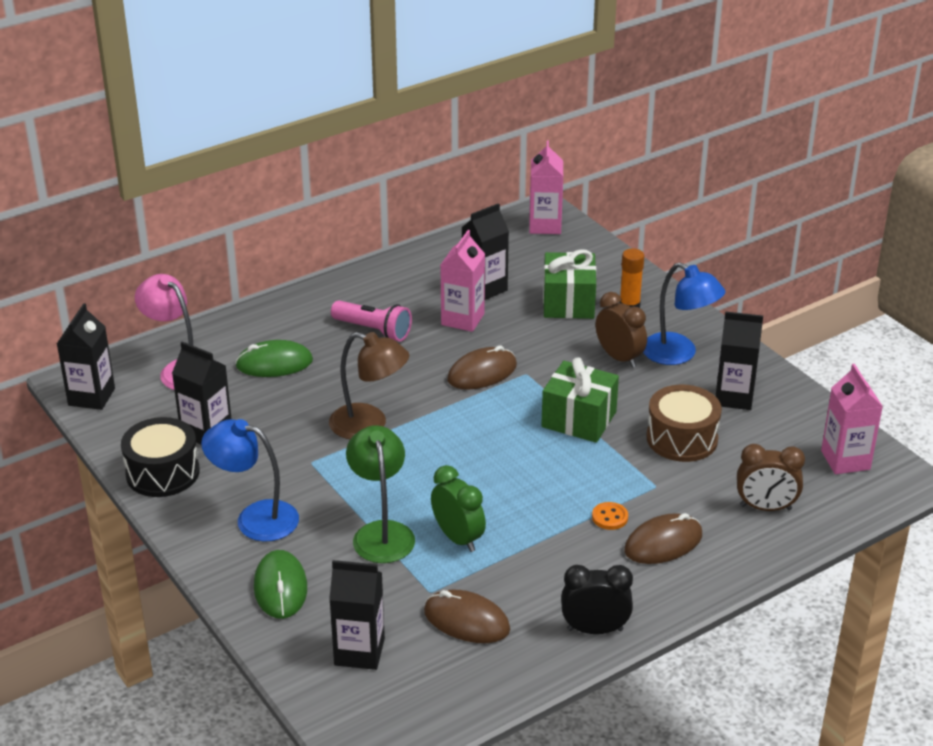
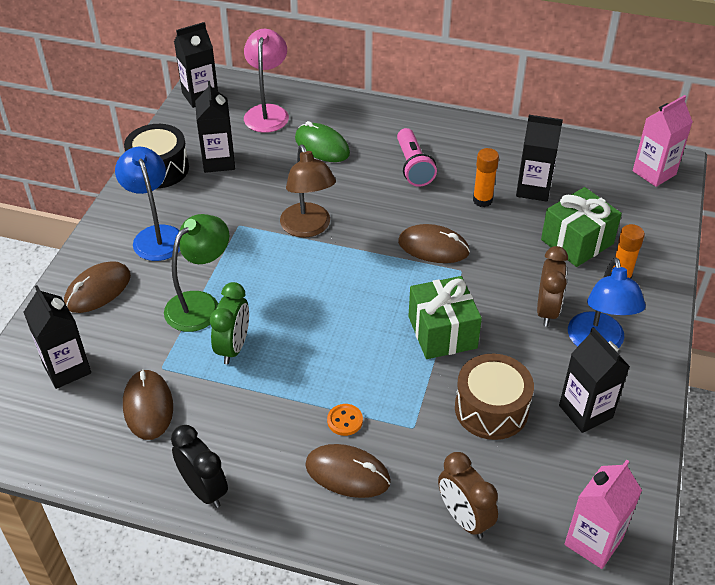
camera: 50 degrees right, 10 degrees up
green mouse [254,550,307,619] -> brown mouse [64,261,131,313]
pink carton [441,230,485,332] -> orange glue stick [473,148,499,207]

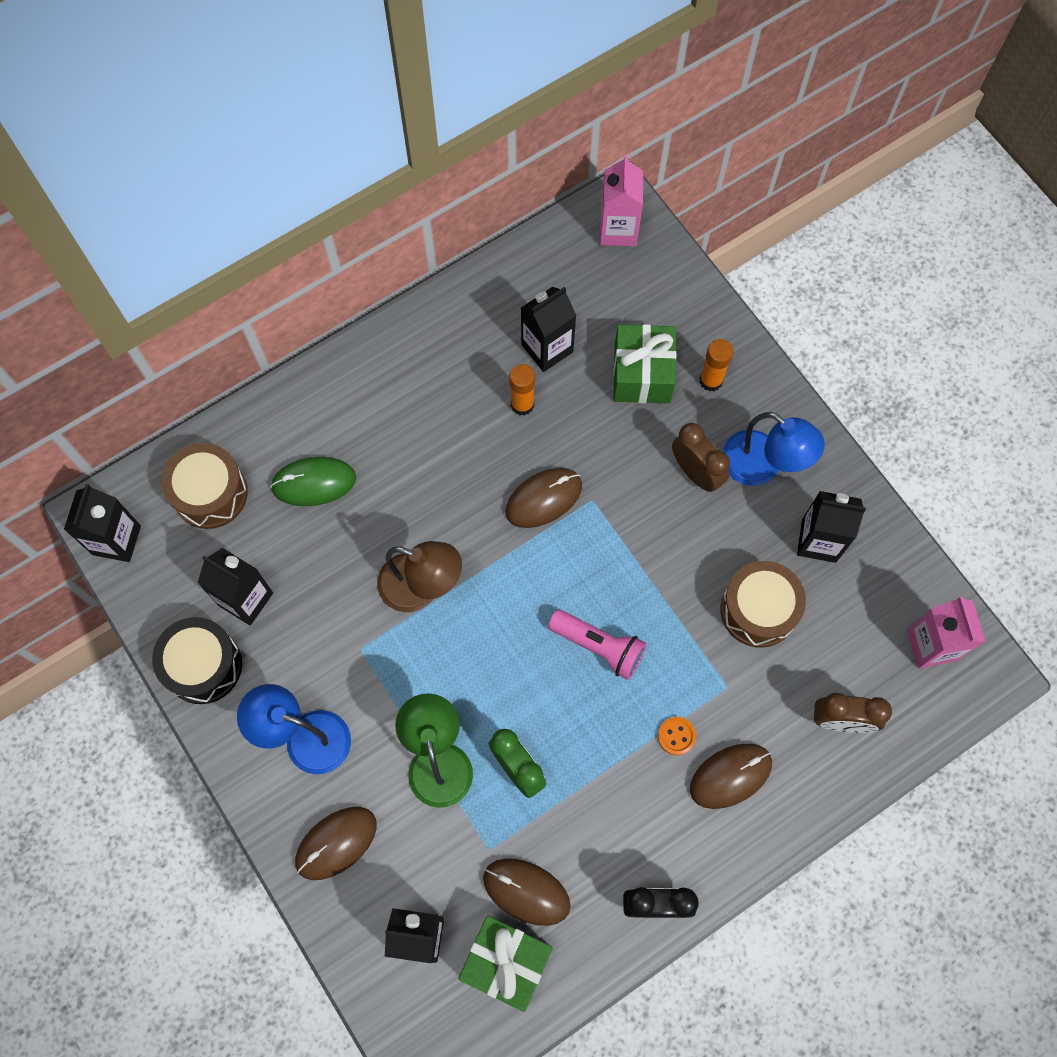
camera: 50 degrees left, 25 degrees up
brown mouse [64,261,131,313] -> brown mouse turned 60 degrees clockwise [295,807,377,880]
pink lamp [244,29,289,133] -> brown drum [162,443,248,529]
pink flashlight [397,128,437,187] -> pink flashlight moved to [548,610,647,680]
green gift [408,276,482,359] -> green gift moved to [458,916,553,1012]

